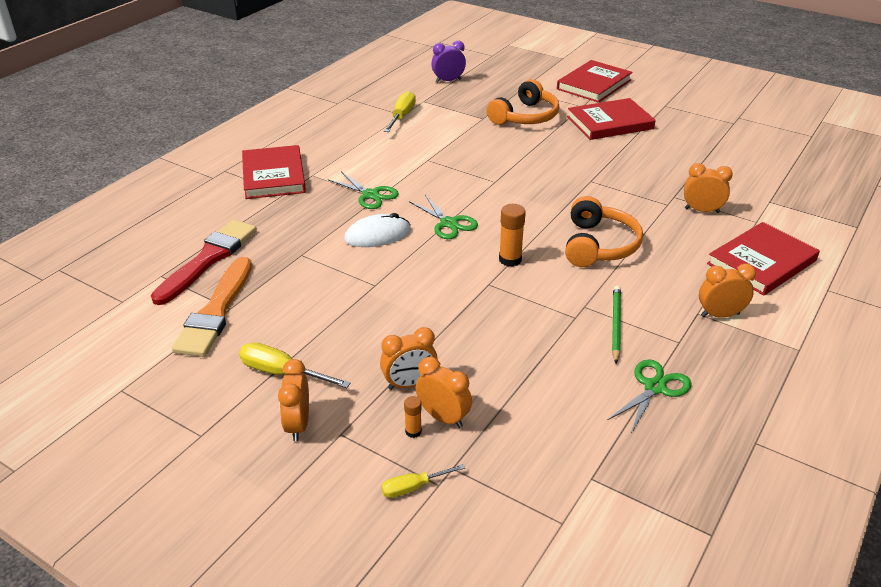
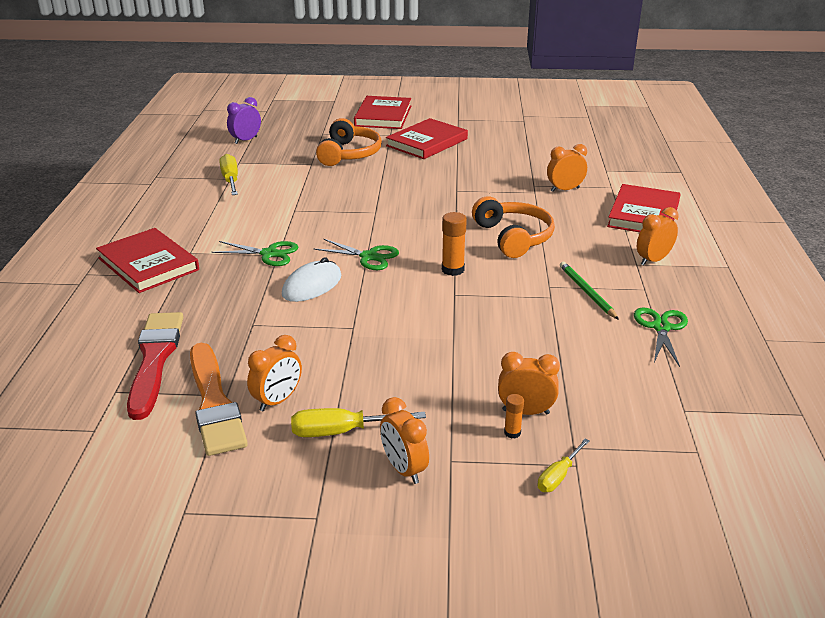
camera: 30 degrees left, 5 degrees down
orange clock [380,327,438,390] -> orange clock moved to [247,335,302,412]

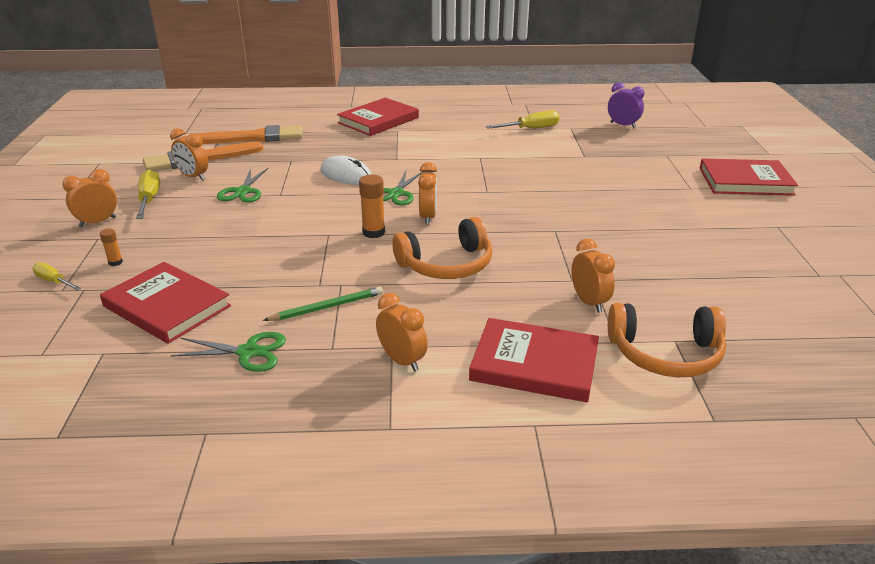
camera: 85 degrees right, 0 degrees up
red brush [127,312,183,420] -> orange brush [197,125,302,144]
green scissors [211,241,298,266] -> green scissors moved to [217,168,268,203]
orange headphones [316,118,382,166] -> orange headphones moved to [608,303,726,377]
red book [386,118,468,159] -> red book moved to [100,262,231,344]
orange clock [498,352,560,415] -> orange clock moved to [418,162,437,225]

